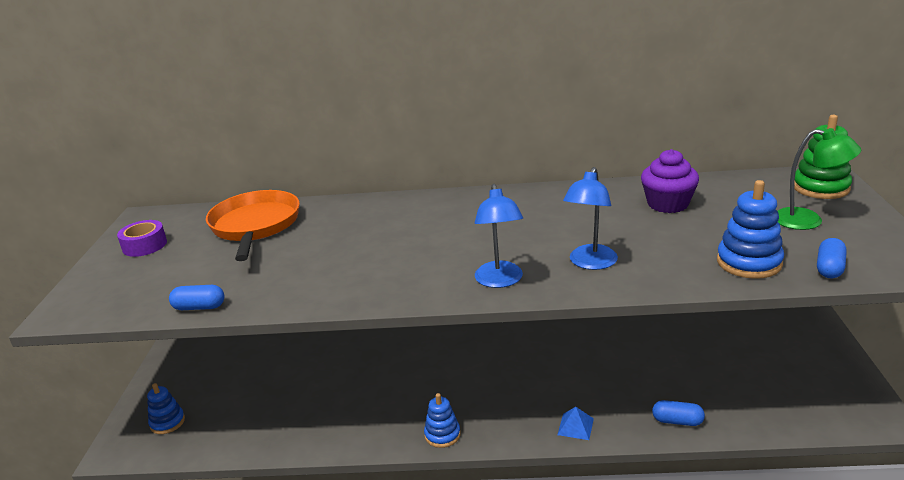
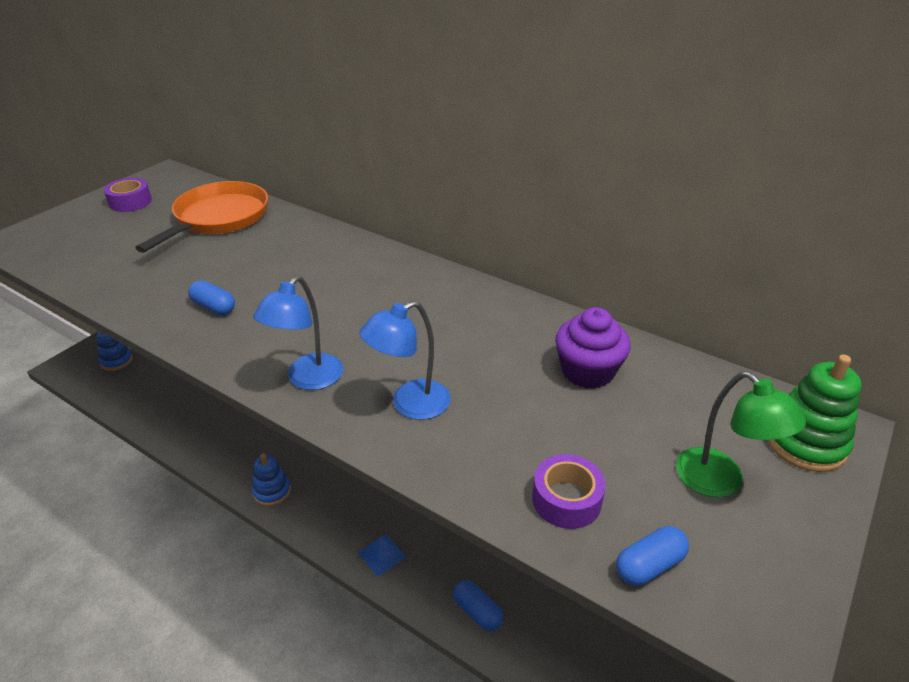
camera: 30 degrees right, 10 degrees up
blue capsule [169,285,224,310] -> blue capsule moved to [188,280,235,315]
blue stacking toy [717,180,784,279] -> purple tape [532,454,606,529]

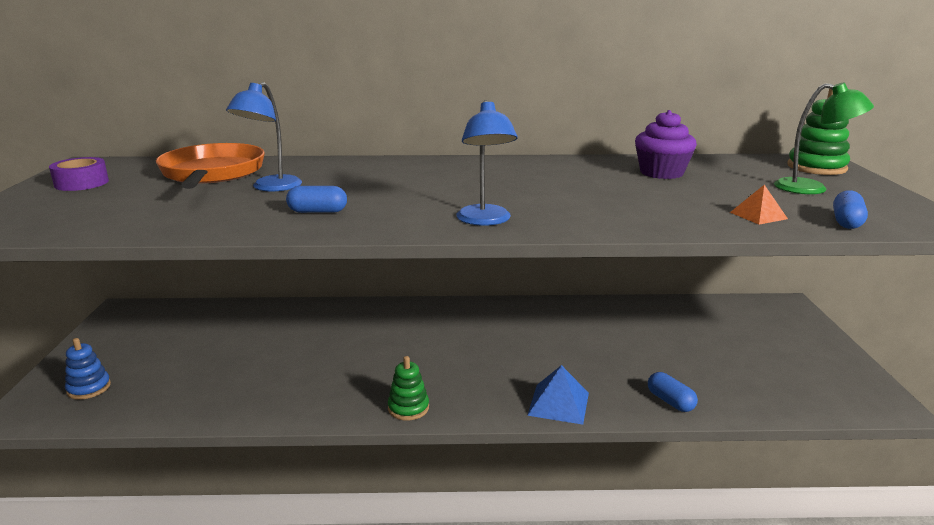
camera: 35 degrees left, 15 degrees down
blue stacking toy [252,453,291,506] -> green stacking toy [388,356,429,420]
blue pyramid [358,534,406,577] -> blue pyramid [527,365,589,425], size x1.54
blue lamp [359,301,451,420] -> blue lamp moved to [226,82,302,192]
blue capsule [453,580,503,631] -> blue capsule turned 45 degrees clockwise [648,372,698,412]
purple tape [532,454,606,529] -> orange pyramid [730,185,788,225]

